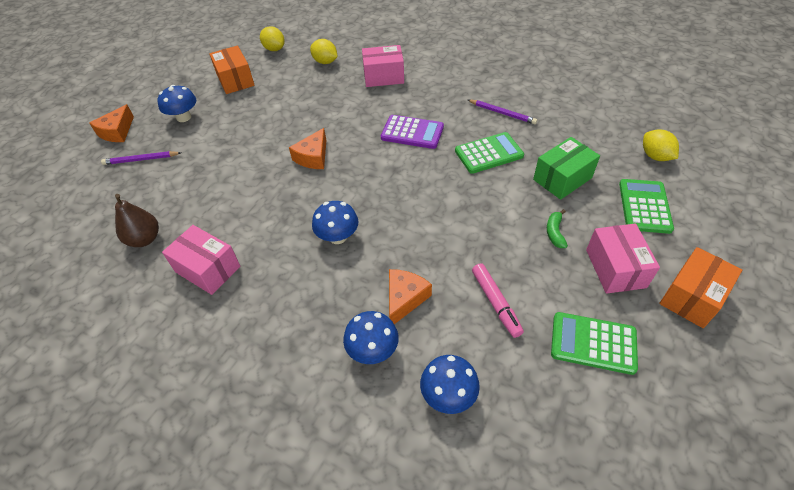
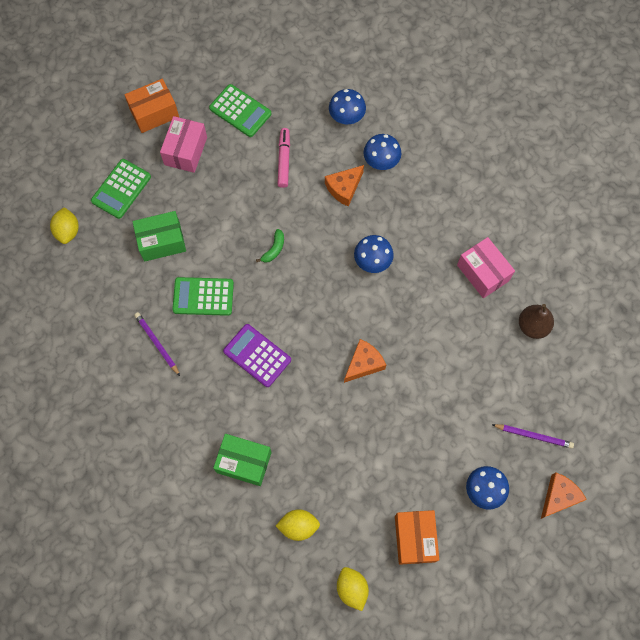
camera: 160 degrees left, 20 degrees up
yellow lemon [310,39,337,64] -> yellow lemon turned 60 degrees counterclockwise [276,509,320,541]
pink box [362,45,404,87] -> green box [213,434,272,486]
green banana [547,209,568,248] -> green banana moved to [256,229,284,263]

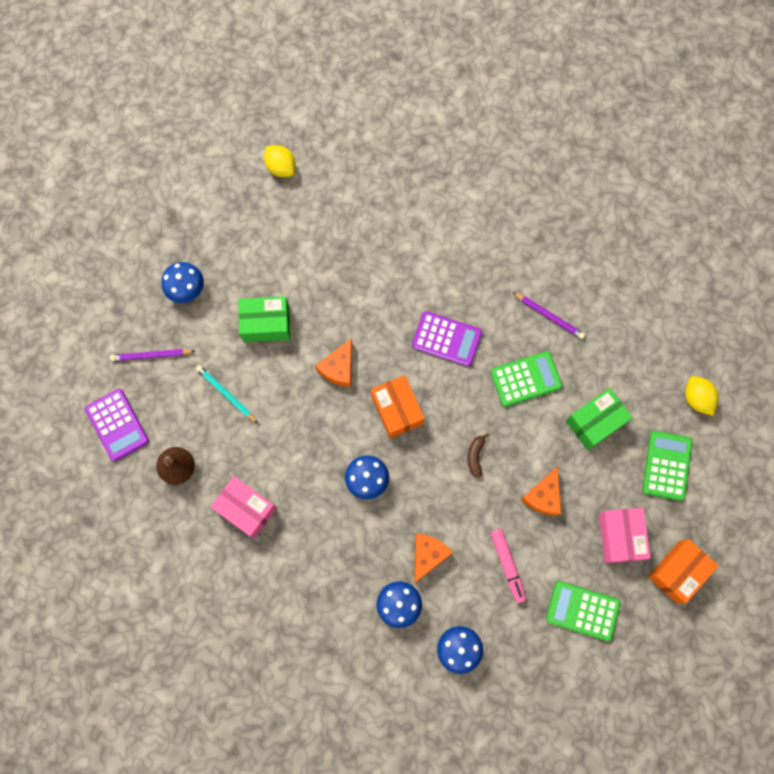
camera: 160 degrees right, 5 degrees up
green box [213,434,272,486] -> green box moved to [238,296,290,342]
green banana [256,229,284,263] -> brown banana [467,432,489,478]
yellow lemon [276,509,320,541] -> none
orange box [395,510,439,565] -> orange box moved to [371,375,425,439]
orange cheese [541,473,587,519] -> orange cheese moved to [521,466,561,516]
none -> purple calculator [85,389,149,461]
none -> turquoise pencil [196,365,258,423]

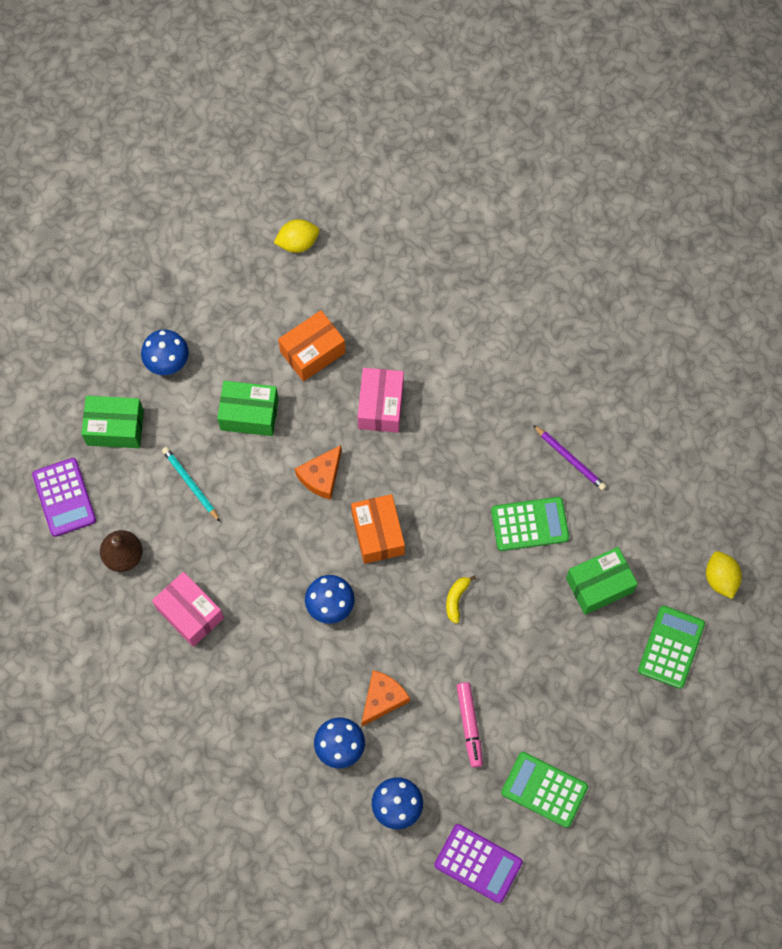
camera: 10 degrees right, 5 degrees down
purple pencil [110,349,195,361] -> green box [81,396,144,448]
yellow lemon [264,145,296,177] -> yellow lemon turned 75 degrees counterclockwise [274,219,320,253]
purple calculator [412,311,482,367] -> purple calculator moved to [434,824,523,903]
brown banana [467,432,489,478] -> yellow banana [446,575,476,624]
orange cheese [521,466,561,516] -> none
pink box [599,508,651,563] -> pink box moved to [357,368,404,433]
orange box [648,539,718,604] -> orange box moved to [278,310,346,382]

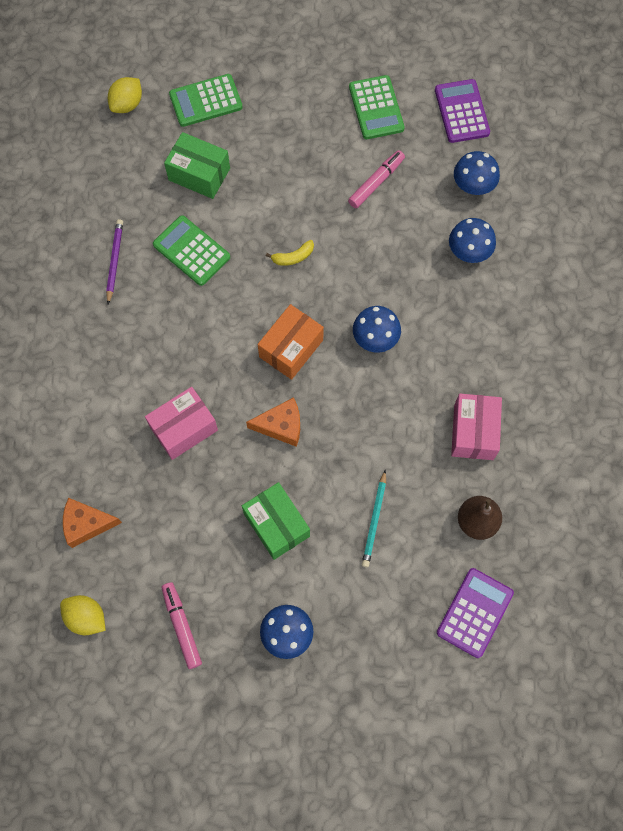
camera: 130 degrees left, 0 degrees up
green box [81,396,144,448] -> none
orange box [278,310,346,382] -> none
orange cheese [361,670,410,726] -> orange cheese moved to [63,498,122,548]
none -> pink marker [161,582,202,669]

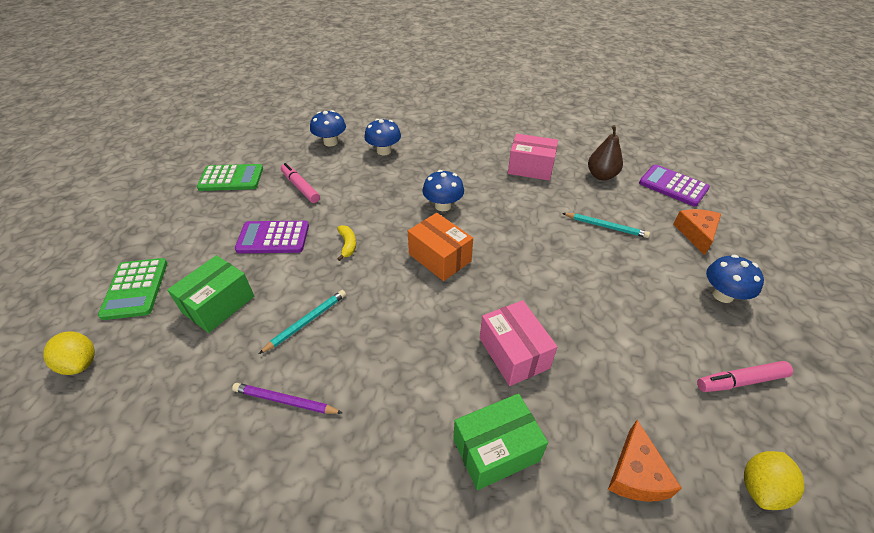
camera: 80 degrees left, 25 degrees down
green calculator [153,215,230,286] -> turquoise pencil [259,290,346,354]
green box [242,482,310,560] -> green box moved to [453,393,548,490]
orange cheese [246,397,300,447] -> orange cheese moved to [673,209,721,255]
purple calculator [435,79,490,143] -> purple calculator moved to [235,221,309,253]

